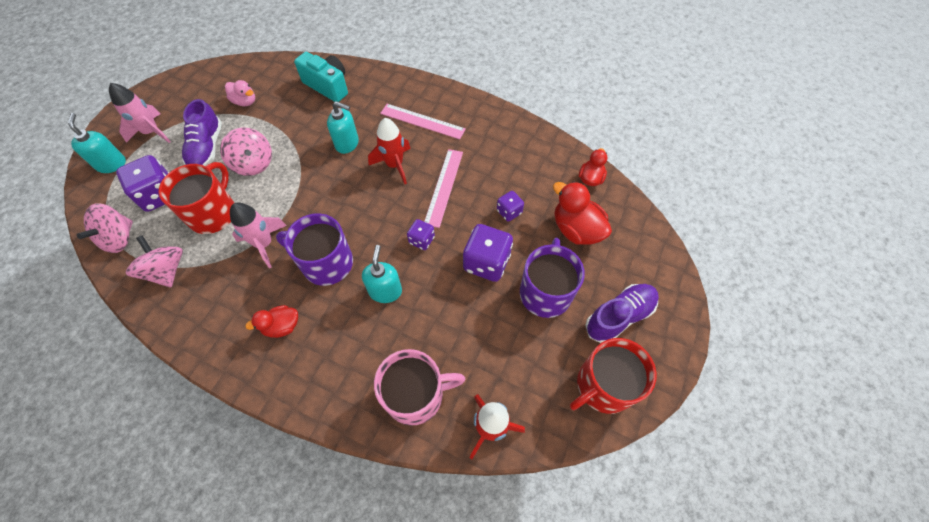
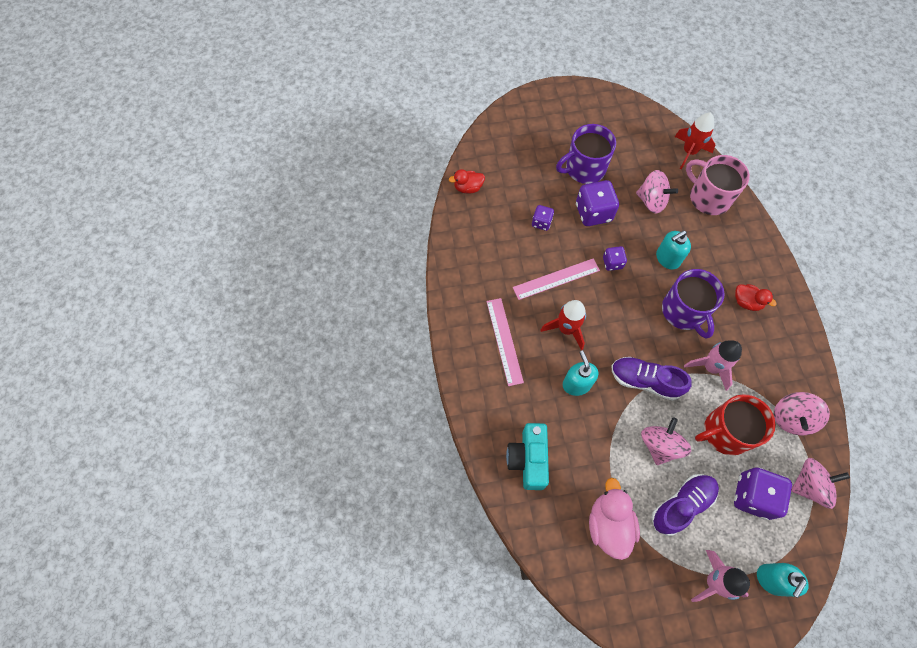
camera: 125 degrees left, 5 degrees up
pink duck [225,80,255,106] -> pink duck [589,478,640,560], size x1.65
red duck [553,182,612,245] -> none
red mug [570,338,657,414] -> none
purple shoe [585,284,659,343] -> purple shoe moved to [611,357,692,401]
none -> pink spinning top [636,170,678,213]

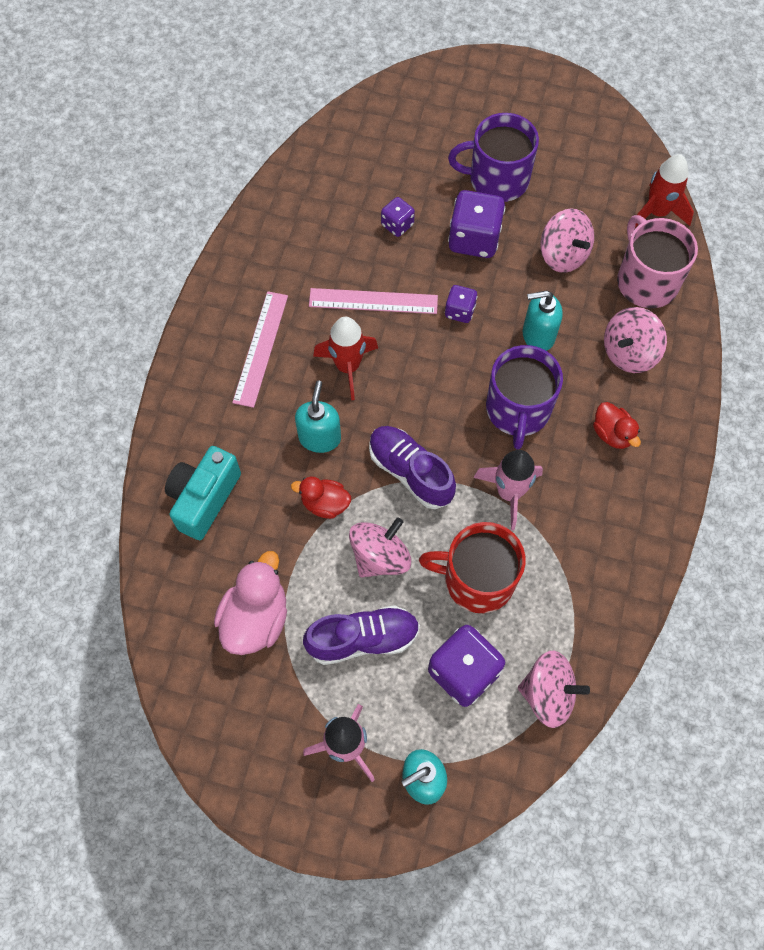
camera: 25 degrees right, 0 degrees up
red duck [449,169,485,193] -> red duck moved to [291,477,351,519]
pink spinning top [774,392,830,436] -> pink spinning top moved to [604,307,667,373]

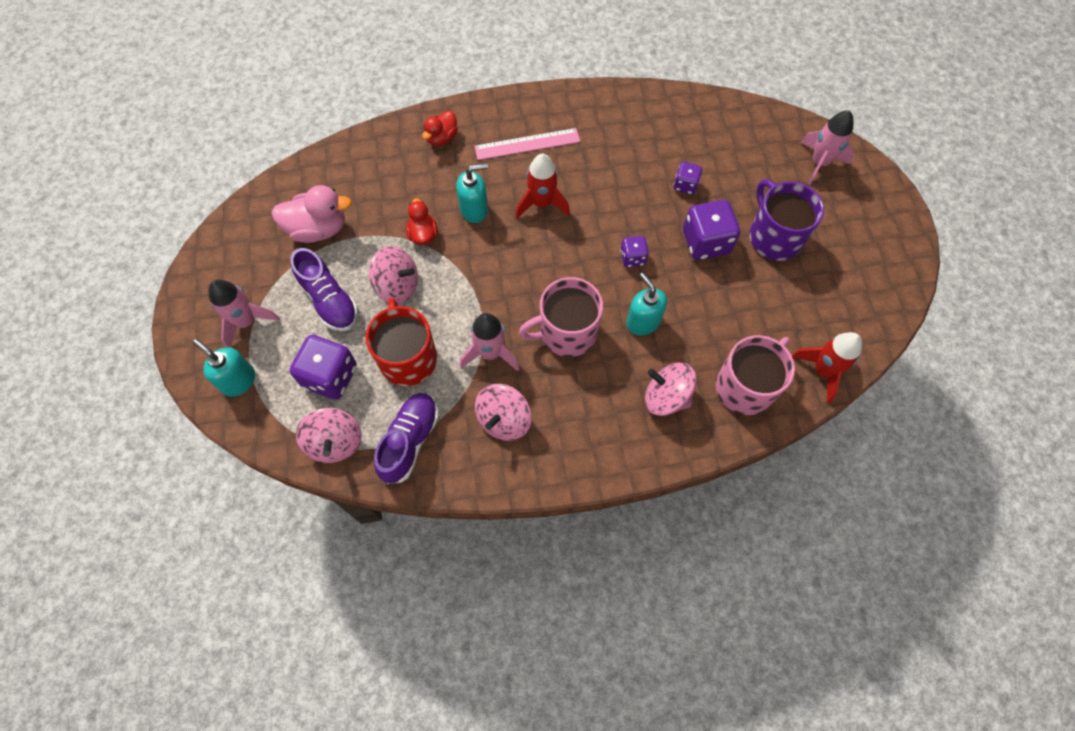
camera: 65 degrees right, 0 degrees up
turquoise camera [165,446,241,540] -> none
pink ruler [309,288,438,314] -> none
purple shoe [369,426,456,509] -> purple shoe moved to [374,393,439,484]
purple mug [486,345,563,450] -> pink mug [519,277,603,357]
pink spinning top [541,209,594,273] -> pink spinning top moved to [475,384,532,441]
red duck [593,402,641,449] -> red duck moved to [422,111,458,146]
none -> pink rocket [800,110,854,185]

